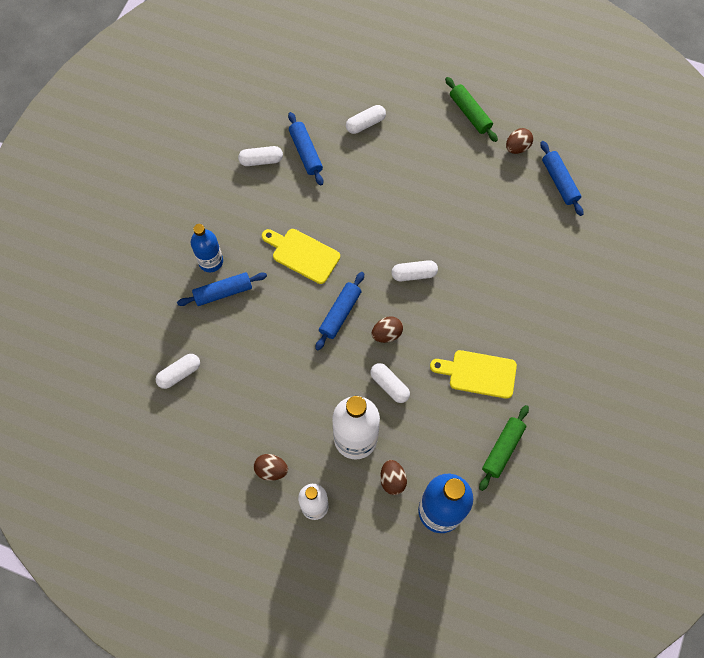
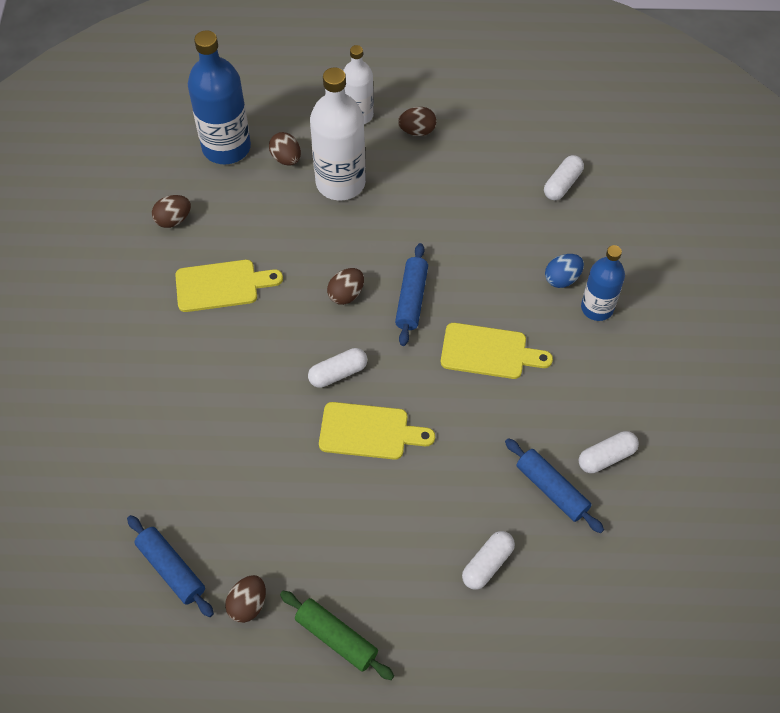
camera: 160 degrees right, 10 degrees down
blue rolling pin [177,272,267,306] -> blue egg [545,254,584,288]
white capsule [370,363,410,403] -> none
green rolling pin [479,405,529,491] -> brown egg [152,195,191,228]
none -> yellow cutting board [319,402,435,460]

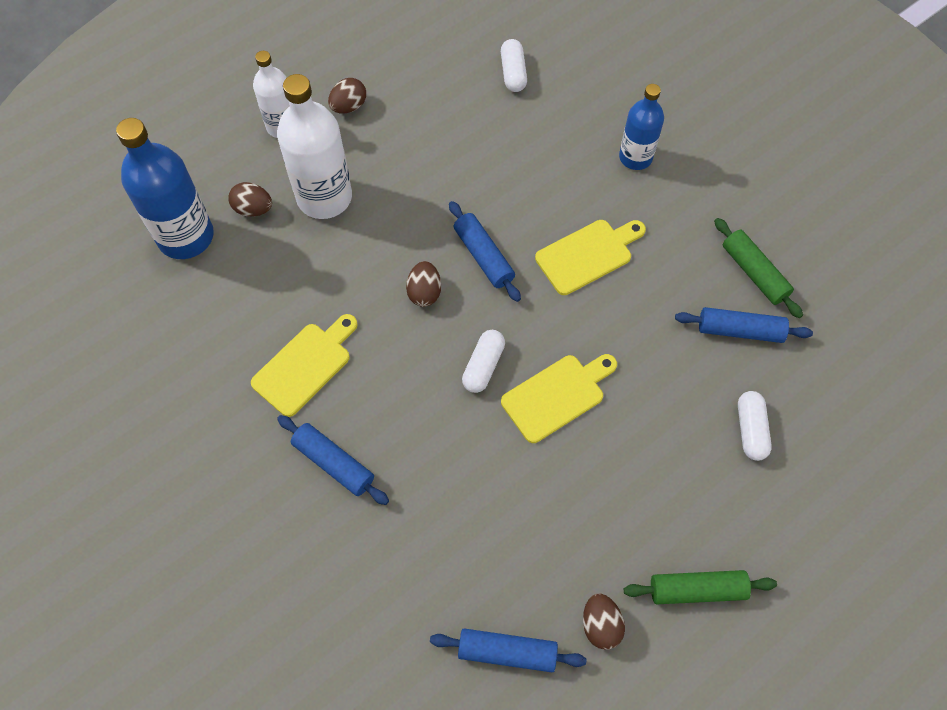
camera: 40 degrees left, 5 degrees up
brown egg [152,195,191,228] -> none
blue egg [545,254,584,288] -> none
white capsule [579,431,639,473] -> green rolling pin [714,218,803,318]
none -> blue rolling pin [277,415,389,505]

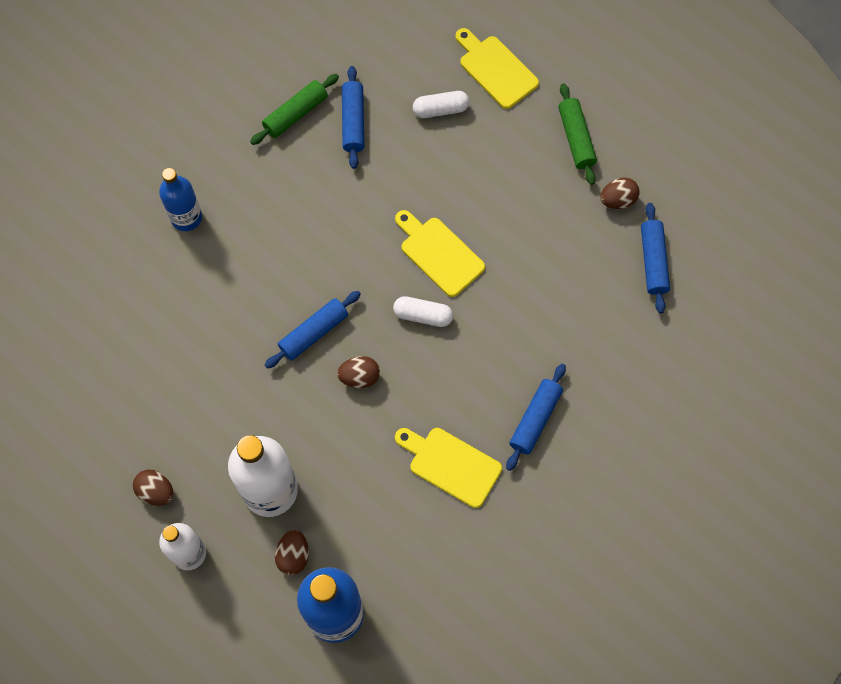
camera: 100 degrees left, 5 degrees up
white capsule [501,39,527,92] -> none
yellow cutting board [535,220,646,295] -> yellow cutting board moved to [455,28,539,109]

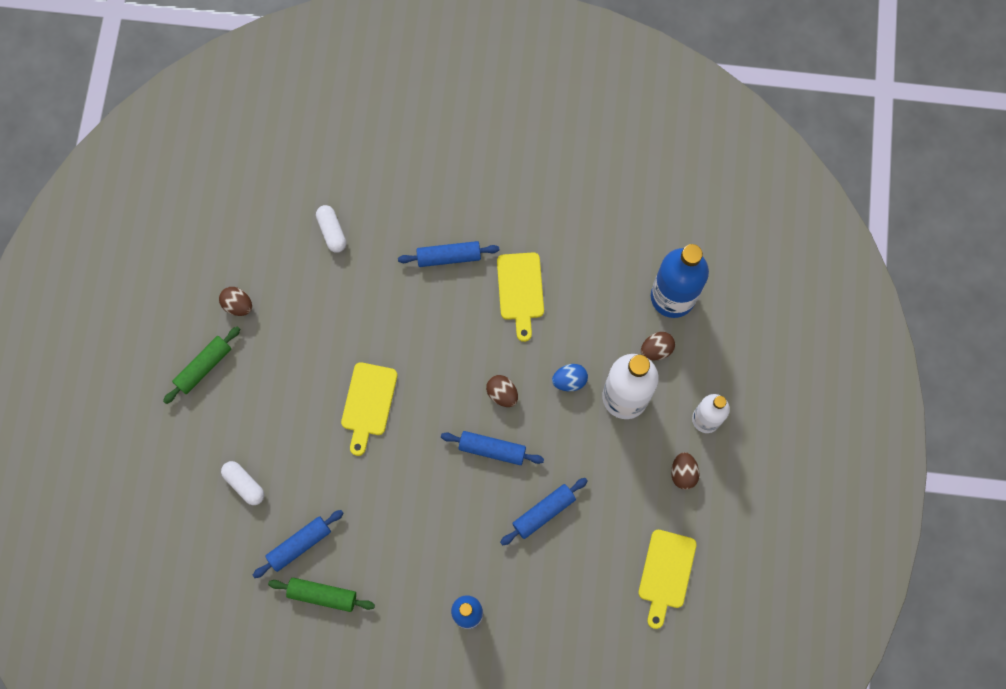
camera: 125 degrees left, 5 degrees up
white capsule [393,296,453,327] -> white capsule moved to [316,205,346,253]
yellow cutting board [455,28,539,109] -> yellow cutting board moved to [638,530,696,629]
blue rolling pin [641,203,670,313] -> blue rolling pin moved to [500,478,588,545]
none -> blue egg [552,364,588,391]

